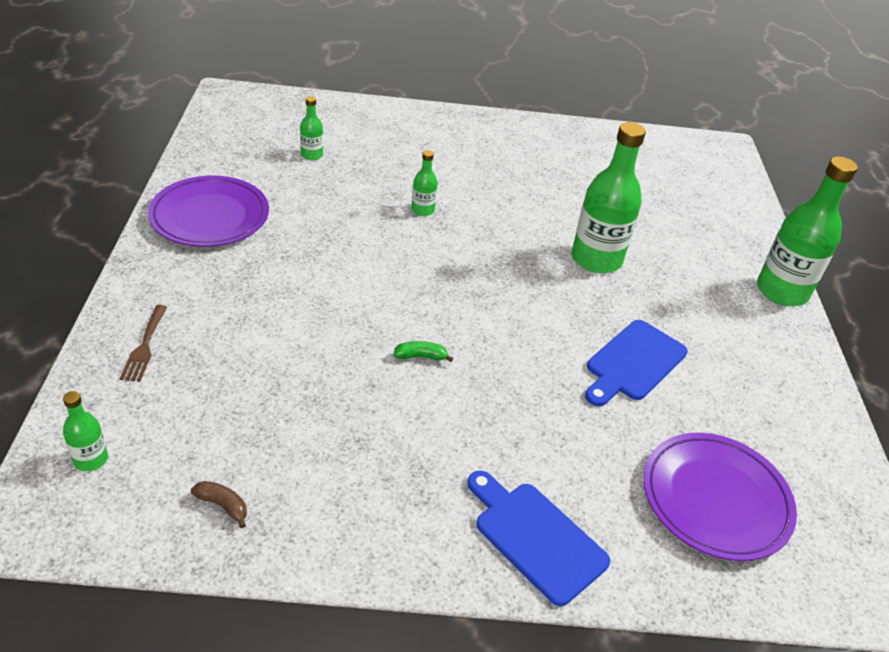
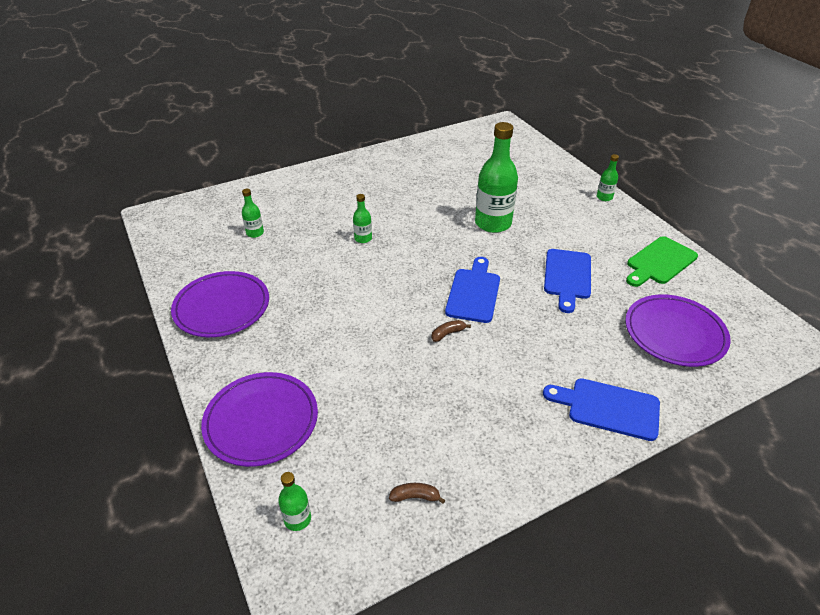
camera: 25 degrees left, 0 degrees up
brown fork [120,305,167,382] -> purple plate [201,372,318,467]
green banana [393,341,453,362] -> brown banana [431,320,471,342]
green bottle [757,156,858,306] -> green bottle [597,154,619,201], size x0.47
none -> blue cutting board [445,257,500,323]
none -> green cutting board [626,236,698,287]

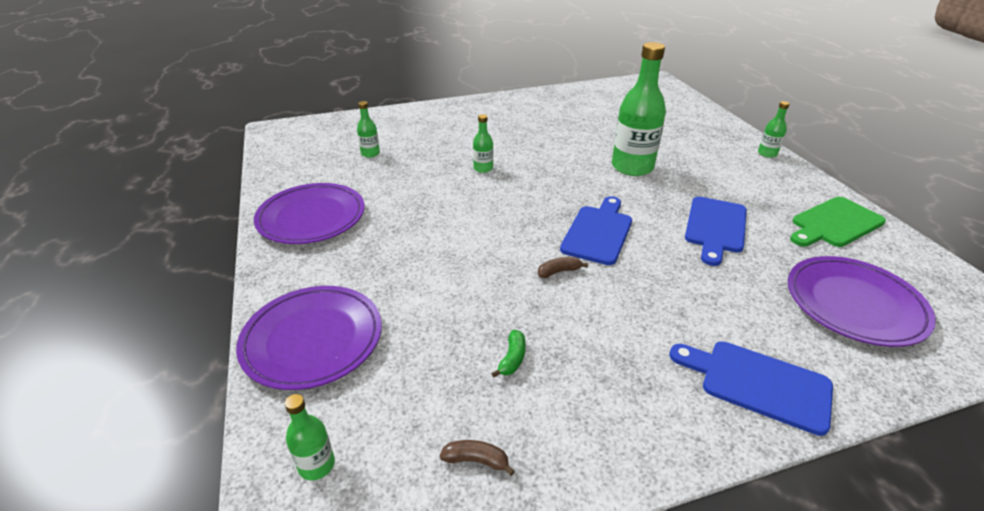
camera: 10 degrees right, 5 degrees down
none -> green banana [491,330,526,377]

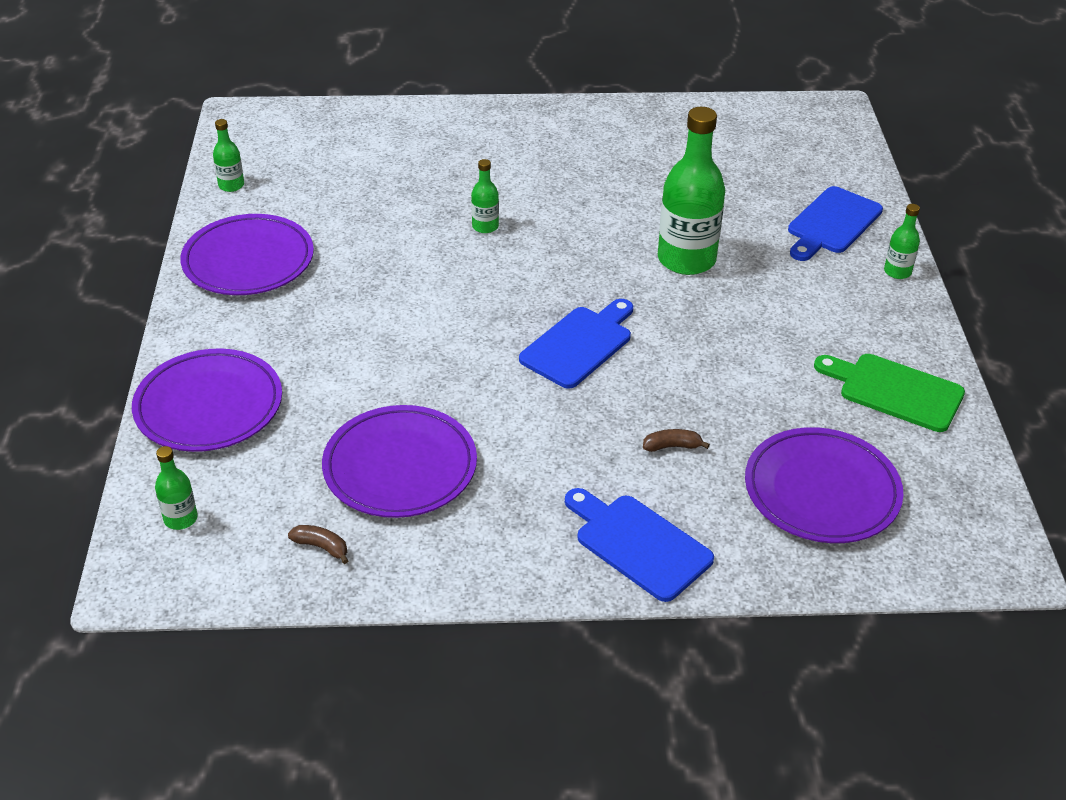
camera: 15 degrees right, 5 degrees up
green bottle [357,101,380,158] -> green bottle moved to [213,119,244,192]
green banana [491,330,526,377] -> purple plate [322,405,477,518]
brown banana [538,257,588,278] -> brown banana moved to [643,429,710,452]
blue cutting board [685,197,747,266] -> blue cutting board moved to [788,186,883,261]
green cutting board [790,197,886,247] -> green cutting board turned 45 degrees clockwise [814,354,965,432]

